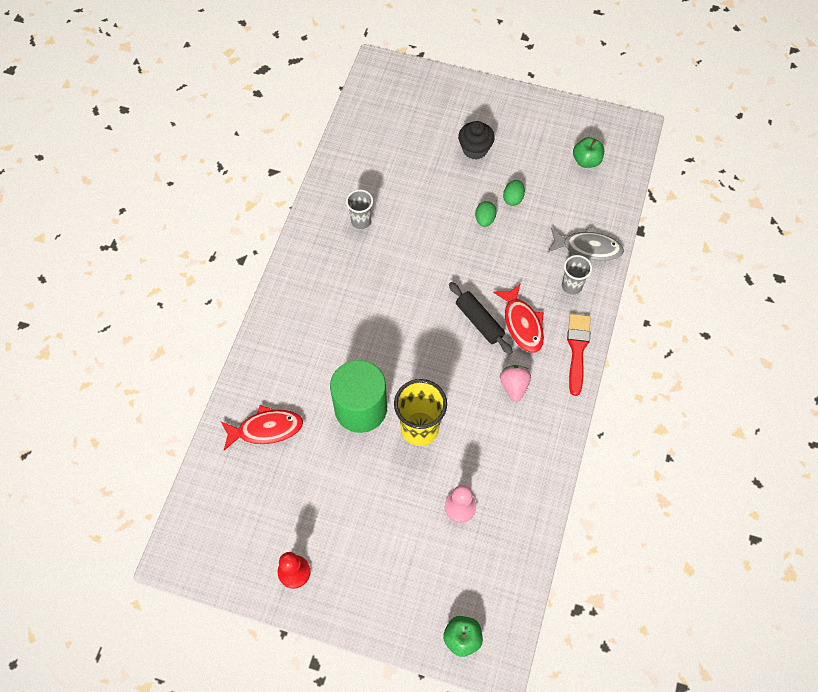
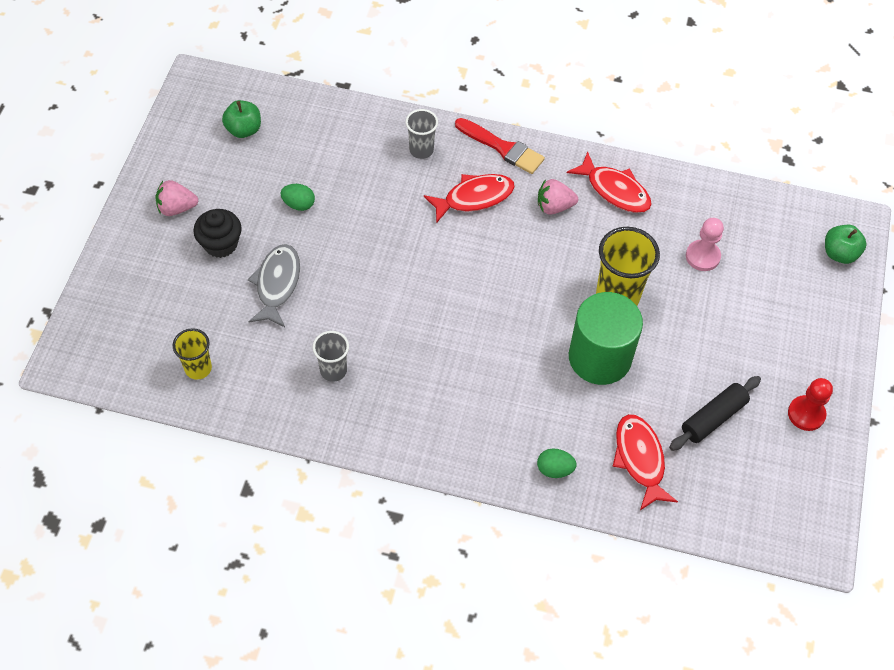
camera: 95 degrees left, 5 degrees down
black rolling pin [449,282,513,354] -> black rolling pin moved to [669,376,761,451]
green egg [475,201,497,227] -> green egg moved to [537,448,577,478]
grey fish [547,226,624,261] -> grey fish moved to [248,244,300,327]
red brush [567,314,591,396] -> red brush turned 150 degrees counterclockwise [455,118,545,174]
none -> pink strawberry [155,180,198,216]
none -> yellow cup [173,328,212,380]
none -> red fish [567,152,652,213]

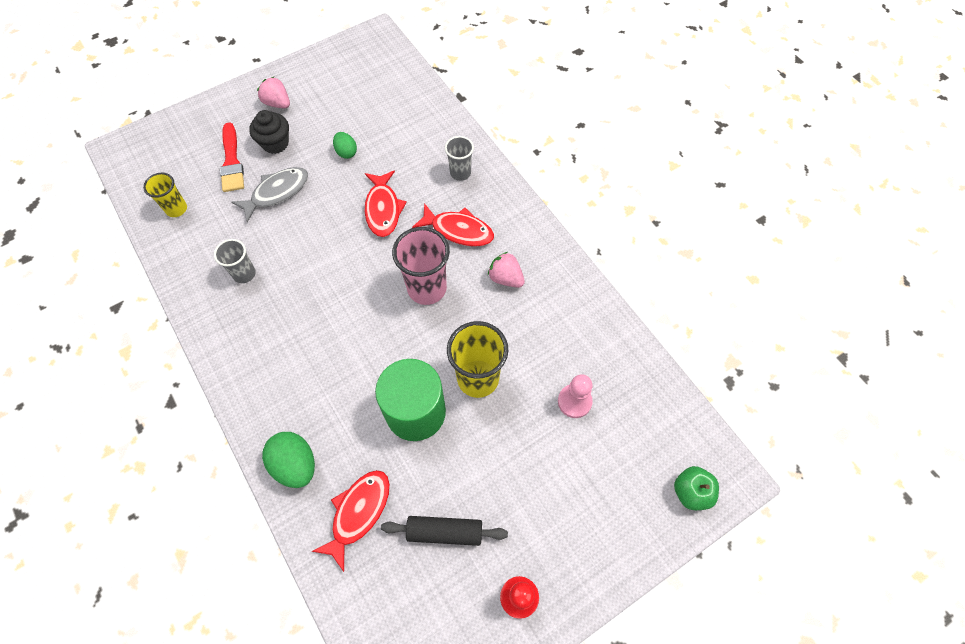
camera: 45 degrees right, 5 degrees up
green apple [222,100,261,138] -> none
red brush [455,118,545,174] -> red brush moved to [220,122,244,192]
green egg [537,448,577,478] -> green egg [262,432,315,488], size x1.65
red fish [567,152,652,213] -> red fish moved to [364,170,407,237]
none -> pink cup [392,227,450,305]

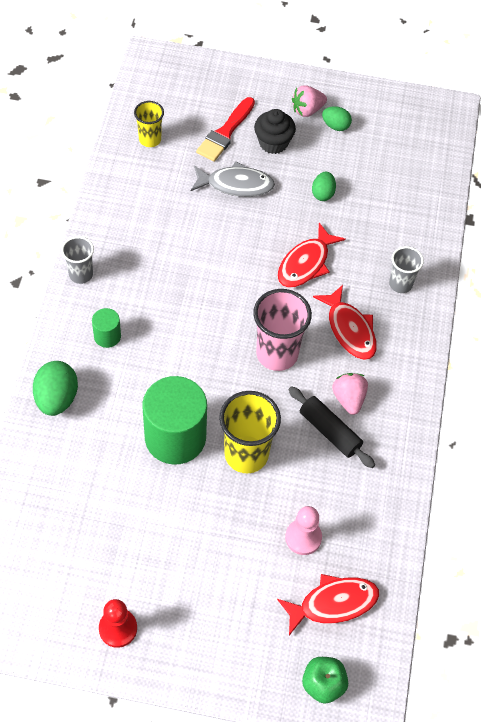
camera: 40 degrees right, 5 degrees down
grey cup [214,239,256,283] -> grey cup moved to [61,236,94,284]
pink strawberry [257,77,290,108] -> pink strawberry turned 105 degrees counterclockwise [292,85,327,117]
red fish [312,470,390,572] -> red fish moved to [277,574,379,635]
black rolling pin [381,516,508,546] -> black rolling pin moved to [289,386,375,468]
none -> green cylinder [92,308,121,348]
none -> green egg [322,106,352,131]

